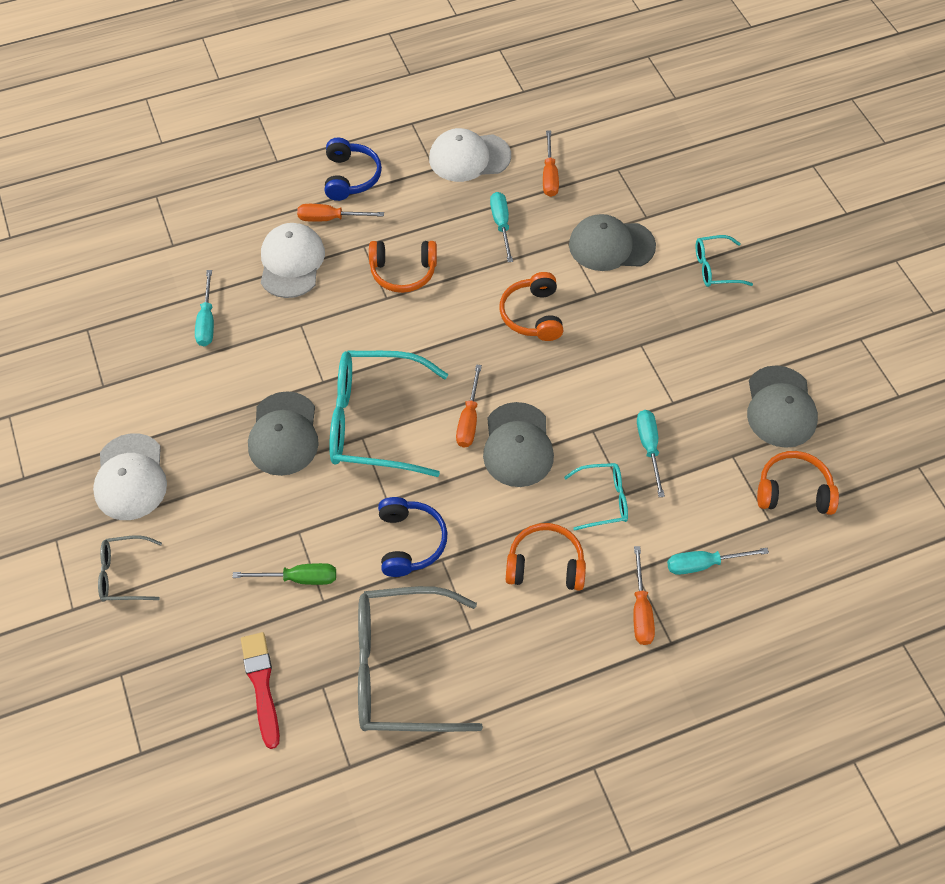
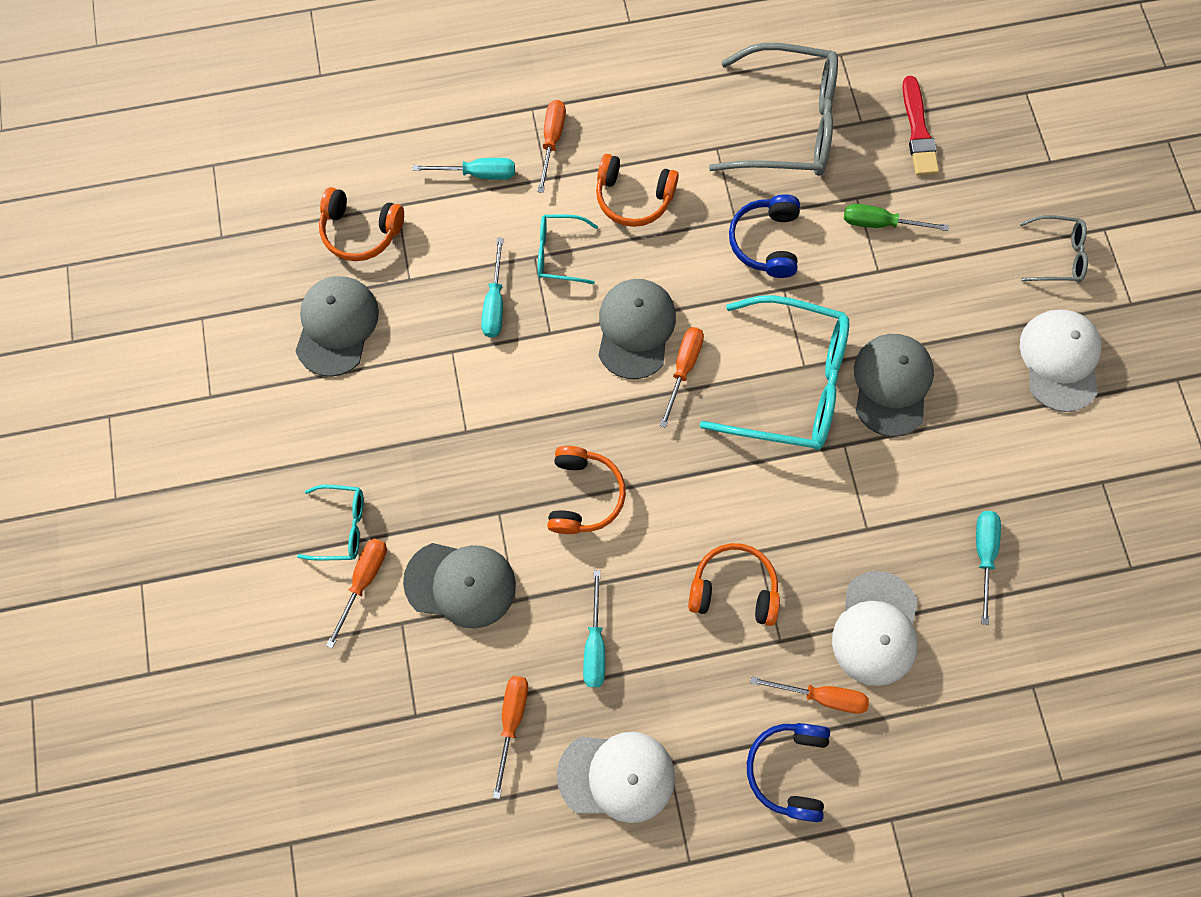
camera: 170 degrees left, 15 degrees up
none -> orange screwdriver [326,538,387,648]

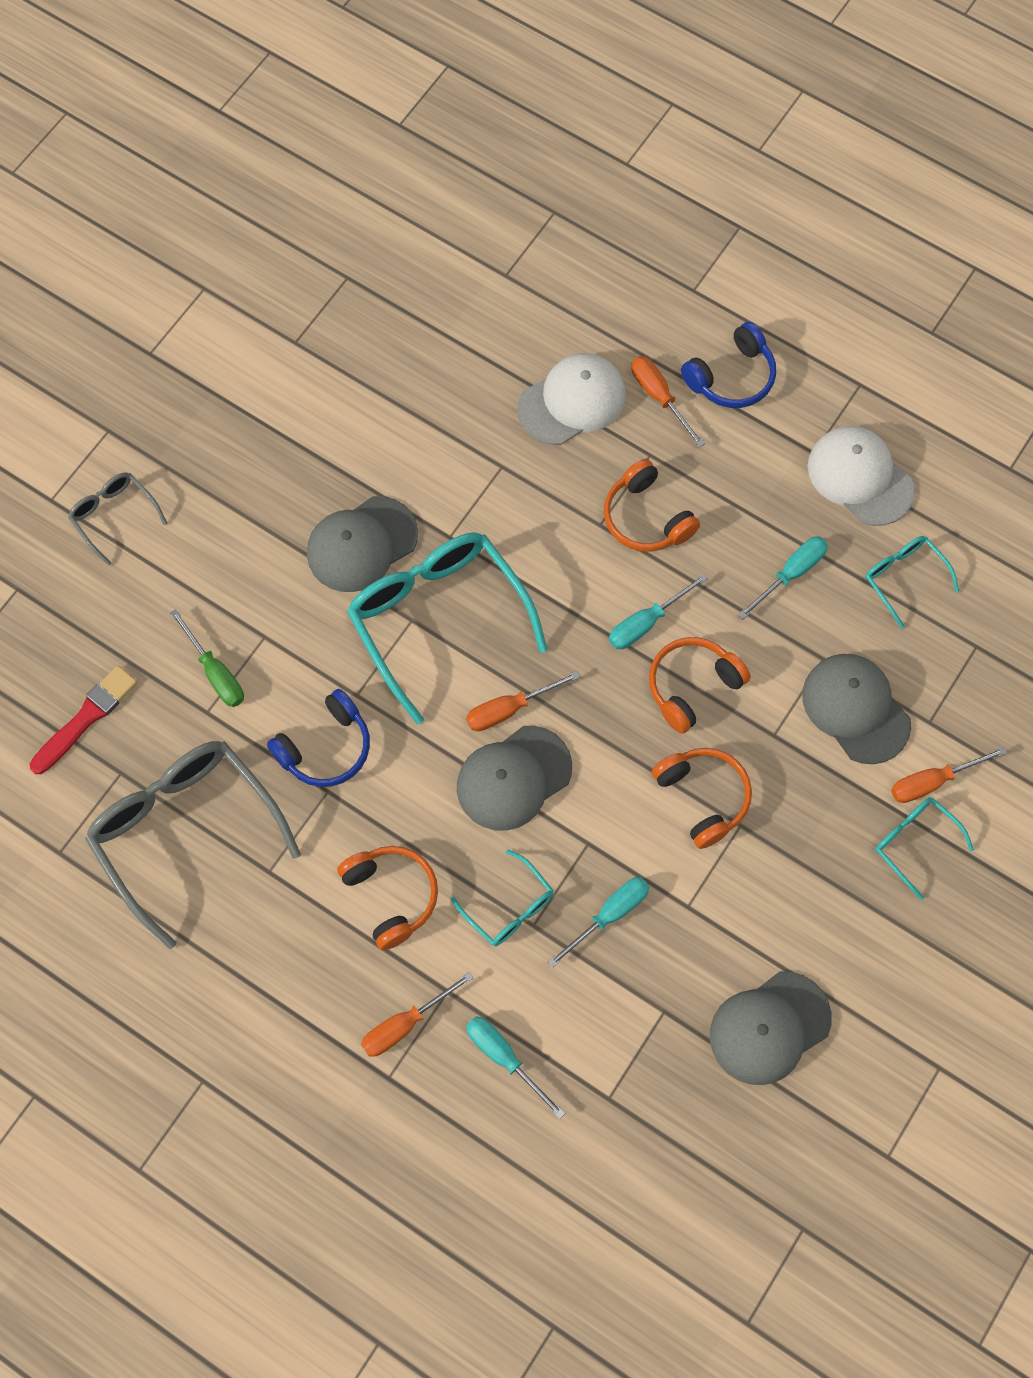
camera: 135 degrees left, 5 degrees down
orange headphones [319,187,404,261] -> orange headphones moved to [652,748,752,849]
orange screwdriver [493,676,528,799] -> turquoise glasses [865,536,959,629]
turquoise screwdriver [976,511,1001,625] -> turquoise screwdriver moved to [609,573,708,649]
white cap [1020,310,1101,412] -> none

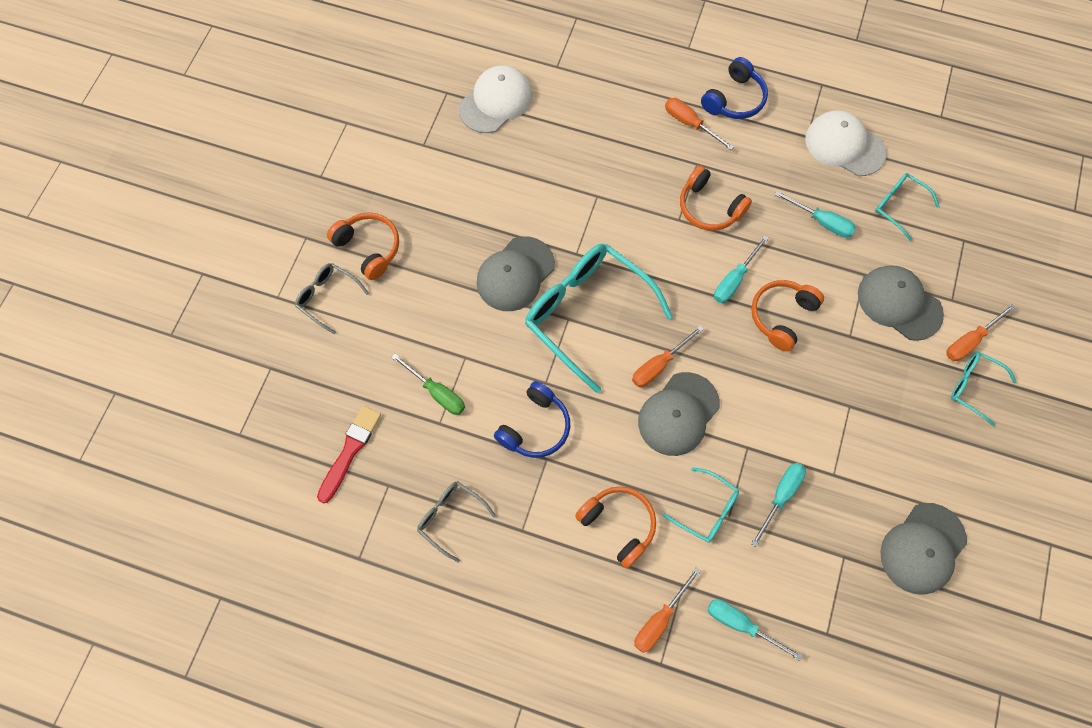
camera: 15 degrees left, 0 degrees up
grey glasses [85,741,301,949] -> grey glasses [417,481,496,563], size x0.49
white cap [517,353,626,445] -> white cap moved to [458,65,532,133]
orange headphones [652,748,752,849] -> orange headphones moved to [327,212,399,280]
turquoise screwdriver [738,536,828,619] -> turquoise screwdriver turned 90 degrees clockwise [775,191,856,238]

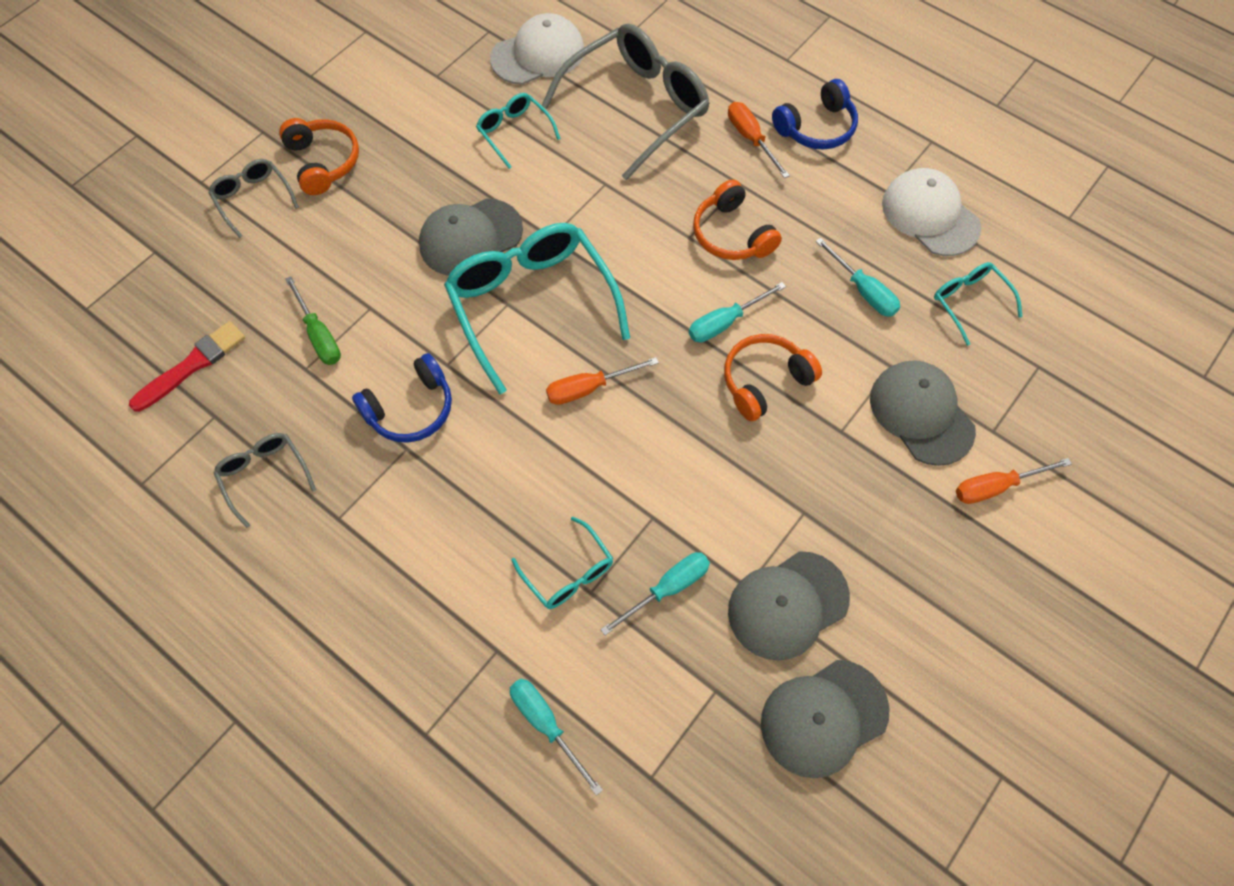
camera: 20 degrees right, 5 degrees down
orange headphones [575,486,656,568] -> none
orange screwdriver [634,567,701,653] -> none
grey cap [638,372,720,456] -> grey cap moved to [728,551,850,661]
turquoise glasses [951,352,1017,427] -> turquoise glasses moved to [476,93,561,169]
none -> grey glasses [541,23,710,181]

